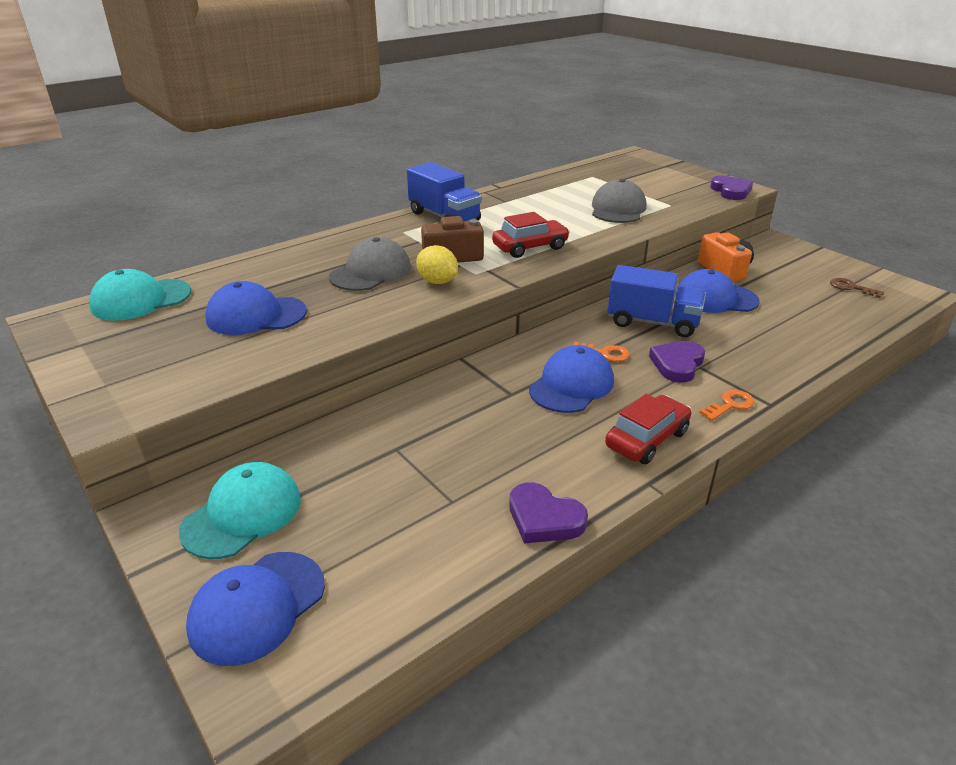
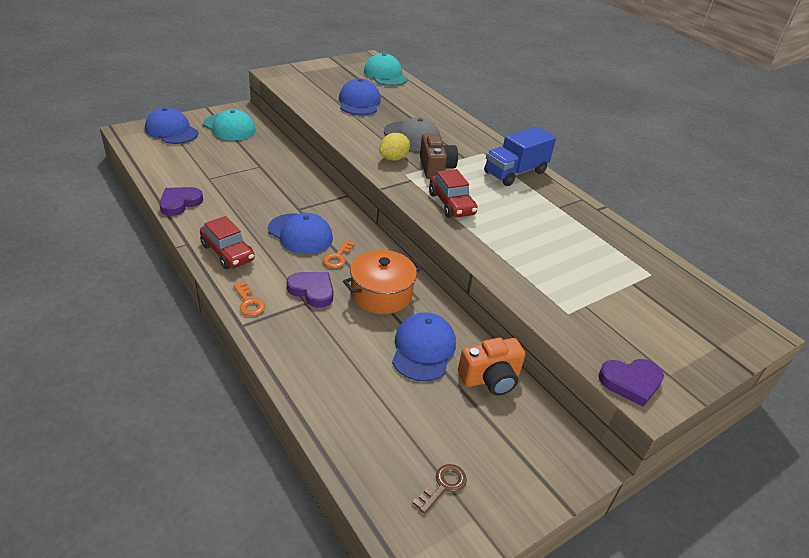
camera: 90 degrees right, 5 degrees up
grey cap [592,179,646,223] -> none
blue truck [607,265,706,337] -> orange pot [343,250,422,314]

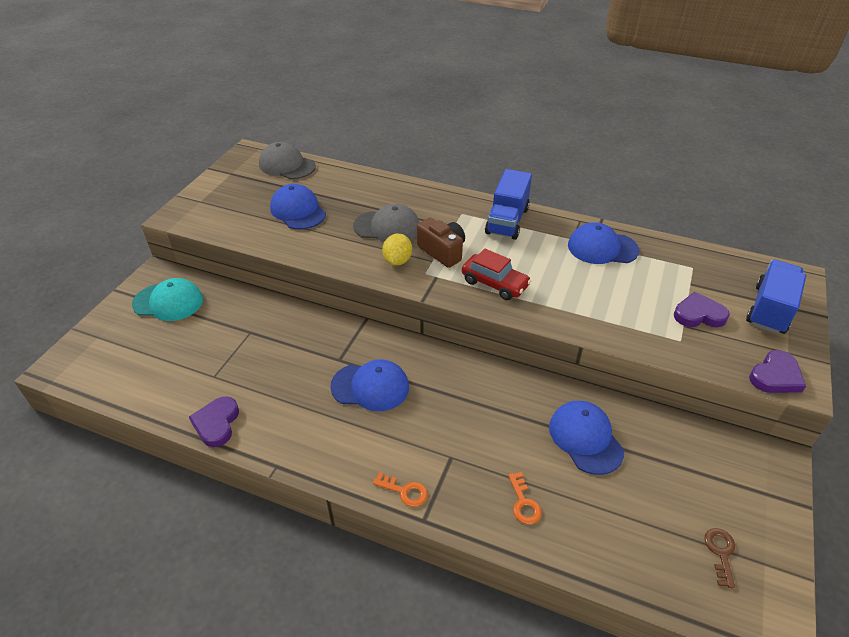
camera: 30 degrees left, 5 degrees up
blue cap [145,107,198,144] -> blue cap moved to [568,223,639,264]
red car [200,216,255,269] -> none
purple heart [286,272,333,308] -> purple heart moved to [674,292,730,327]
orange key [323,240,355,268] -> orange key moved to [508,472,542,524]
orange pot [343,250,422,314] -> none
turquoise cap [364,53,408,86] -> grey cap [259,142,316,179]
orange camera [458,338,526,396] -> none
none -> blue truck [746,260,806,334]

